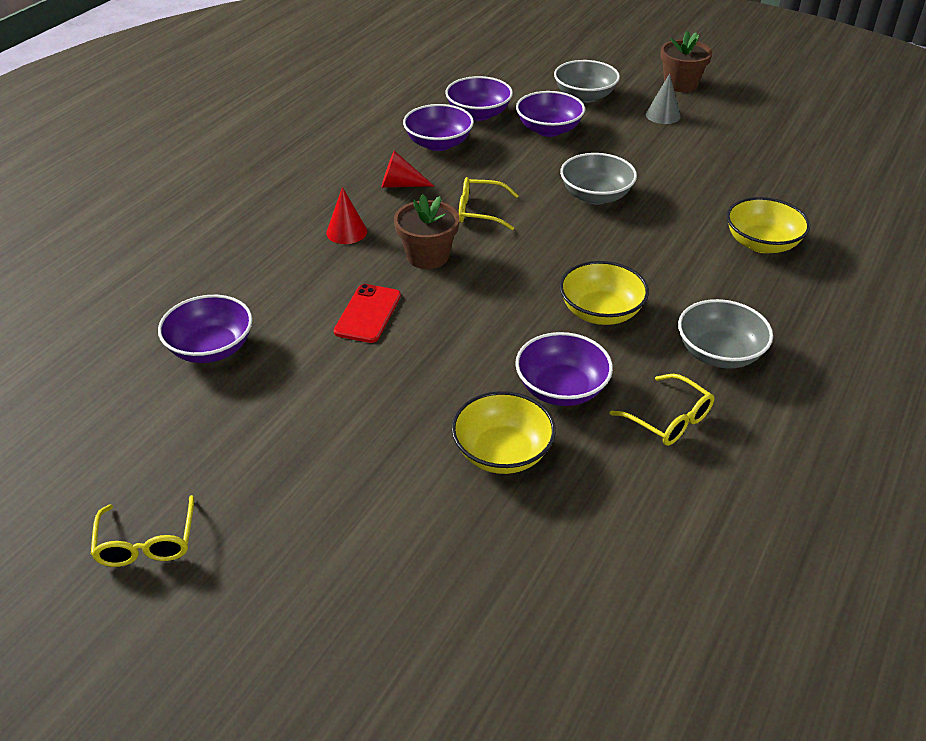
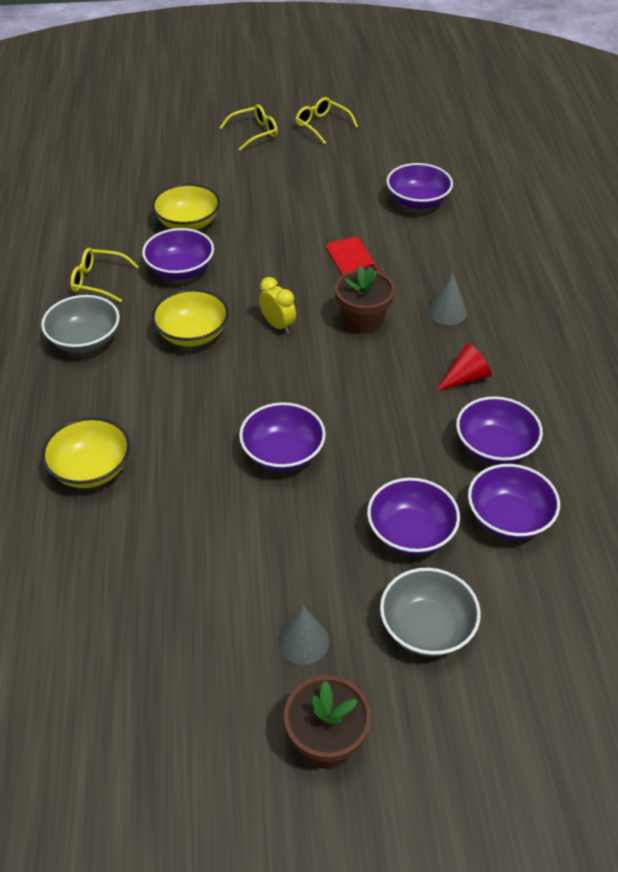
camera: 145 degrees right, 5 degrees up
red cone [326,187,367,244] -> grey cone [428,273,467,325]
yellow glasses [459,177,519,230] -> yellow glasses moved to [219,104,278,151]
grey bowl [560,153,637,205] -> purple bowl [239,402,326,472]
none -> yellow clock [259,277,296,334]

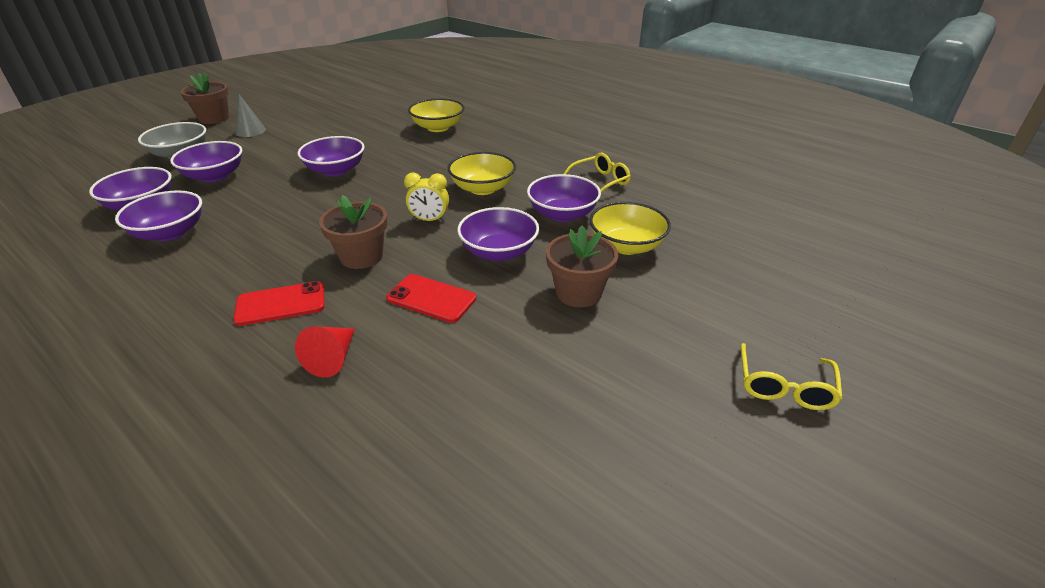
camera: 135 degrees right, 10 degrees down
grey bowl [41,295,120,353] -> none
yellow glasses [295,97,358,144] -> none
purple bowl [387,163,453,210] -> purple bowl moved to [457,207,539,261]
grey cone [428,273,467,325] -> red phone [233,281,325,326]
red cone [437,343,492,391] -> red cone moved to [295,326,355,378]
none -> brown flower pot [546,226,618,307]

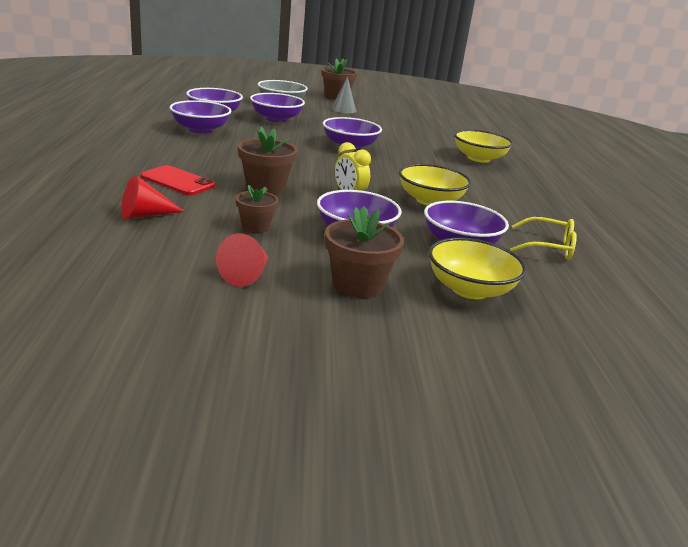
camera: 45 degrees right, 10 degrees down
red phone [386,274,476,323] -> brown flower pot [236,185,279,232]
yellow glasses [741,343,843,410] -> none
none -> red cone [216,233,268,287]

